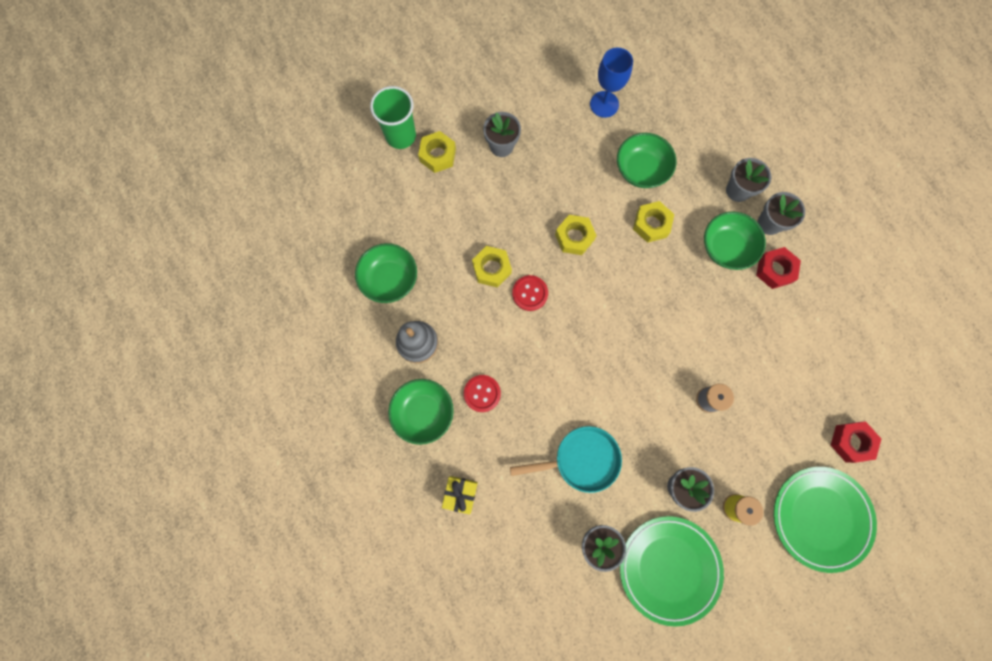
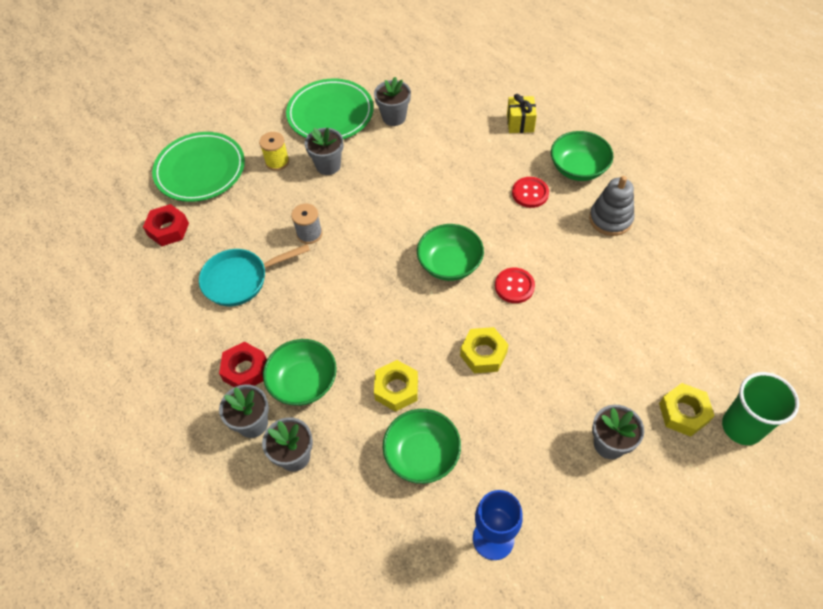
camera: 170 degrees right, 20 degrees down
green bowl [355,243,417,303] -> green bowl moved to [417,224,484,281]
yellow nut [472,246,512,287] -> none
turquoise pan [510,426,622,493] -> turquoise pan moved to [199,244,310,306]

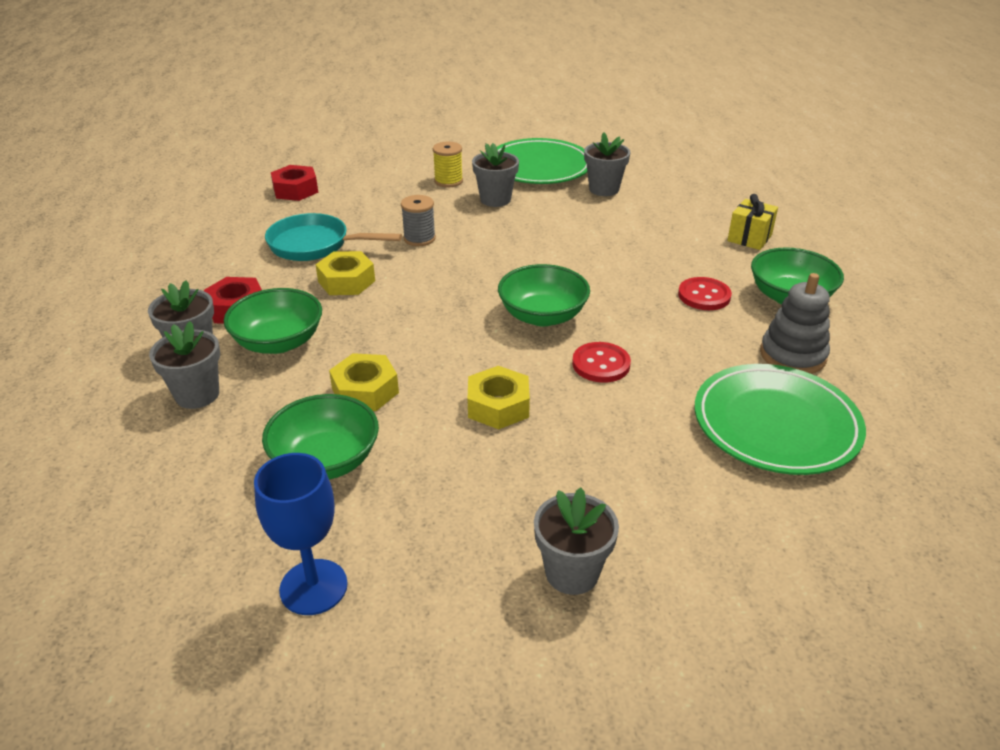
camera: 30 degrees right, 20 degrees down
green plate [152,132,245,202] -> green plate moved to [695,364,866,475]
yellow nut [659,383,715,437] -> yellow nut moved to [315,251,375,295]
green cup [722,372,799,445] -> none

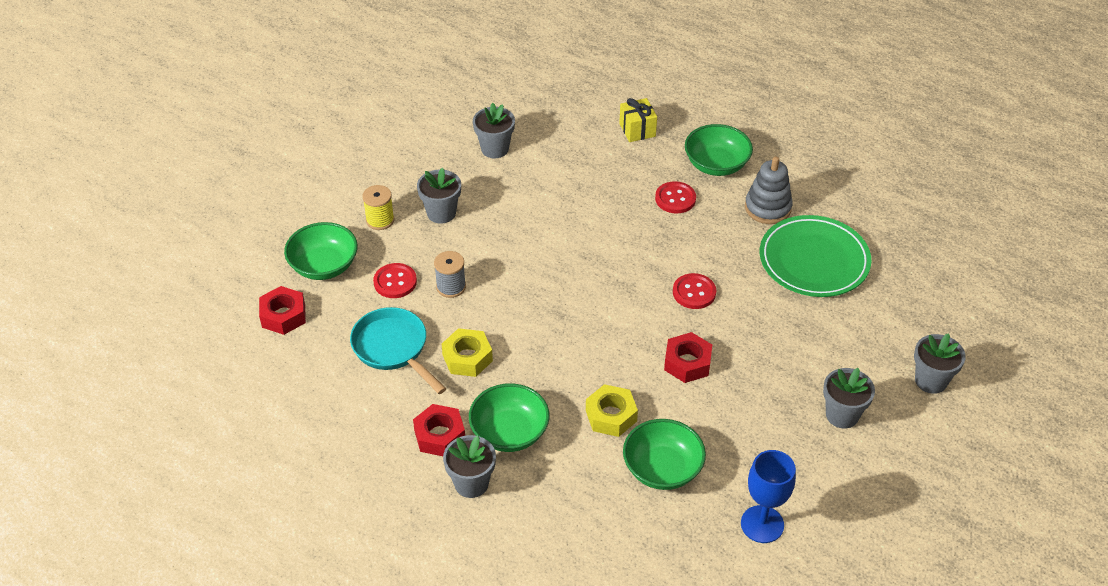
camera: 50 degrees left, 10 degrees up
grey flower pot [149,321,220,409] -> grey flower pot moved to [914,333,966,394]
turquoise pan [265,213,402,261] -> turquoise pan turned 90 degrees clockwise [350,307,447,394]
yellow nut [468,366,530,429] -> red nut [664,332,712,383]
green plate [497,138,587,184] -> none
green bowl [498,264,590,326] -> green bowl moved to [284,222,358,280]
none -> red button [373,263,417,298]

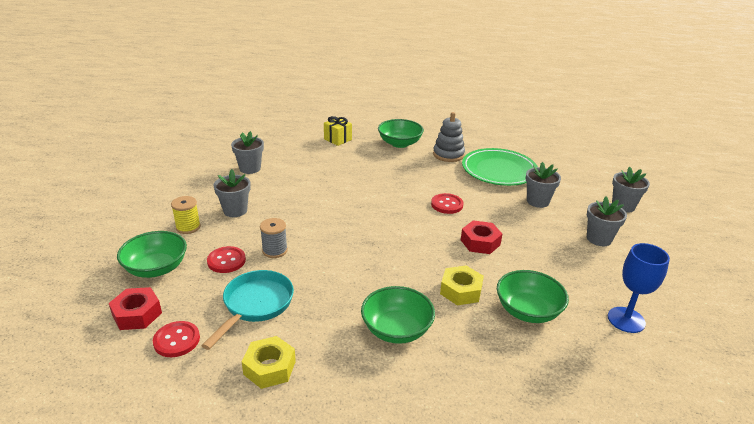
camera: 30 degrees left, 15 degrees down
turquoise pan [350,307,447,394] -> turquoise pan turned 90 degrees clockwise [201,270,294,350]
red nut [413,404,465,456] -> none
yellow nut [442,328,493,377] -> yellow nut moved to [242,336,296,389]
grey flower pot [443,435,496,498] -> grey flower pot moved to [526,162,561,208]
red button [655,181,696,214] -> red button moved to [153,321,200,357]

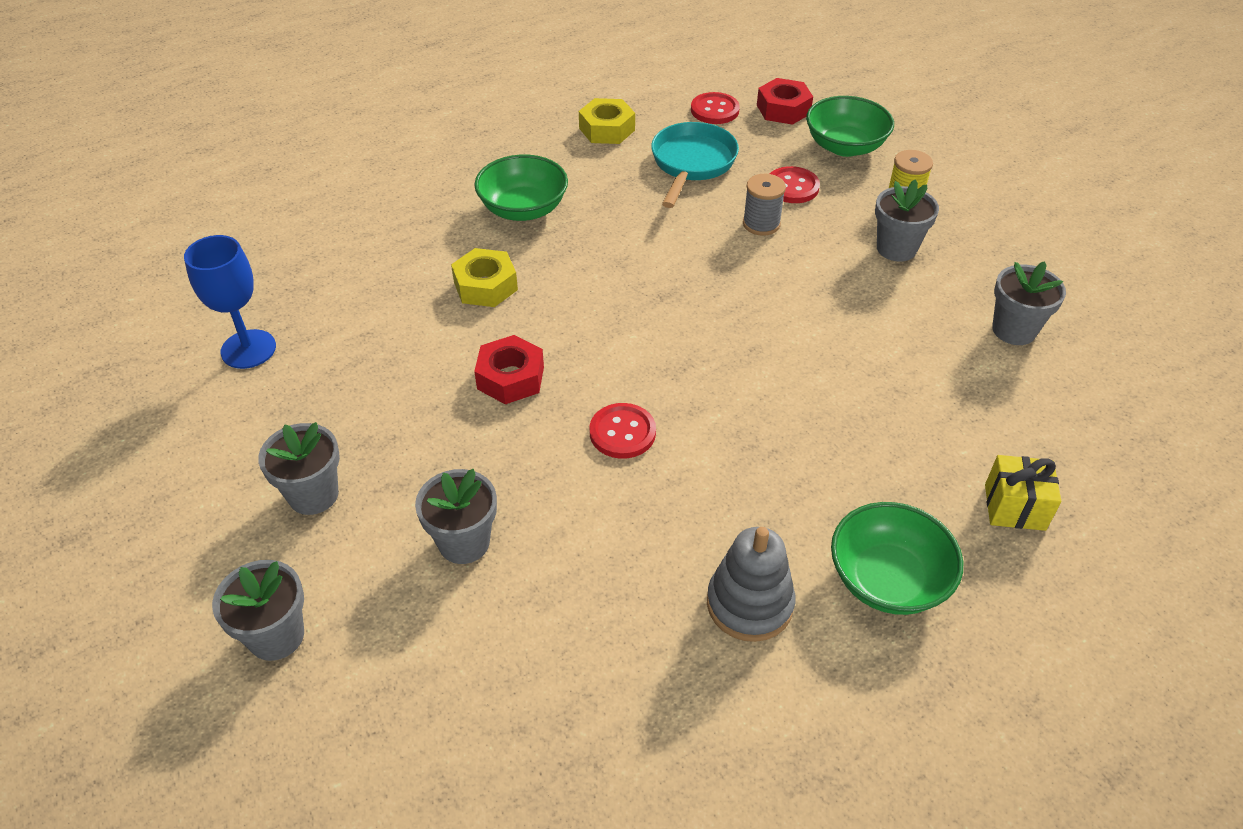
camera: 145 degrees right, 15 degrees up
turquoise pan [201,270,294,350] -> turquoise pan turned 150 degrees counterclockwise [651,122,739,208]
green plate [462,148,538,186] -> none
green bowl [497,270,569,323] -> none

